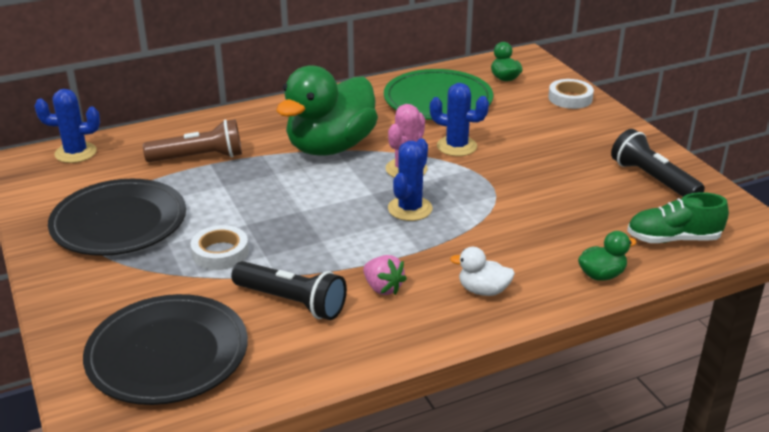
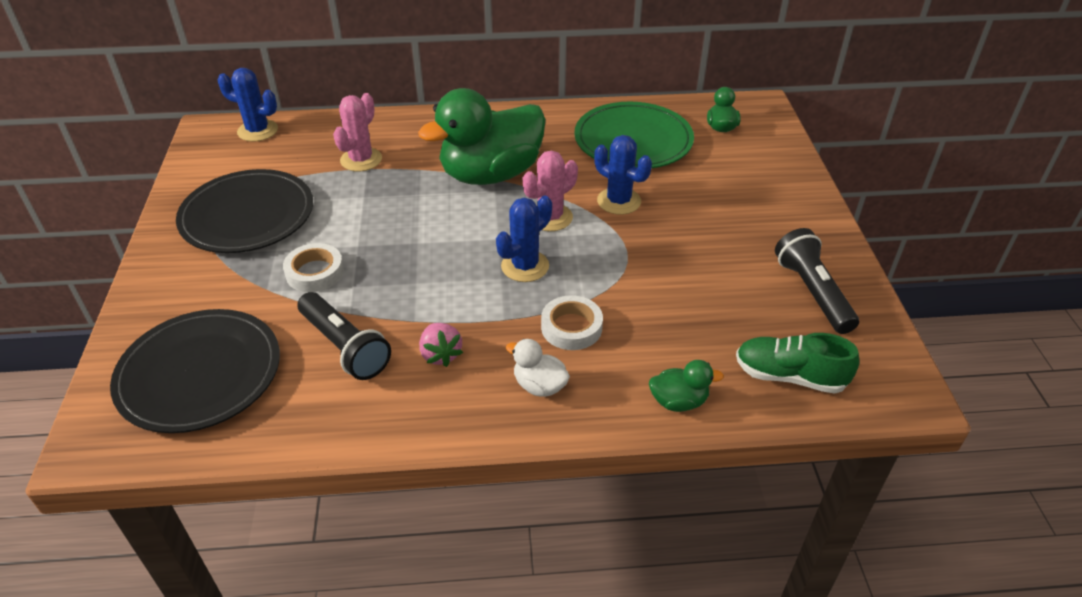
camera: 20 degrees right, 10 degrees up
brown flashlight [143,119,242,162] -> pink cactus [333,93,382,172]
white tape [548,79,594,109] -> white tape moved to [541,295,603,350]

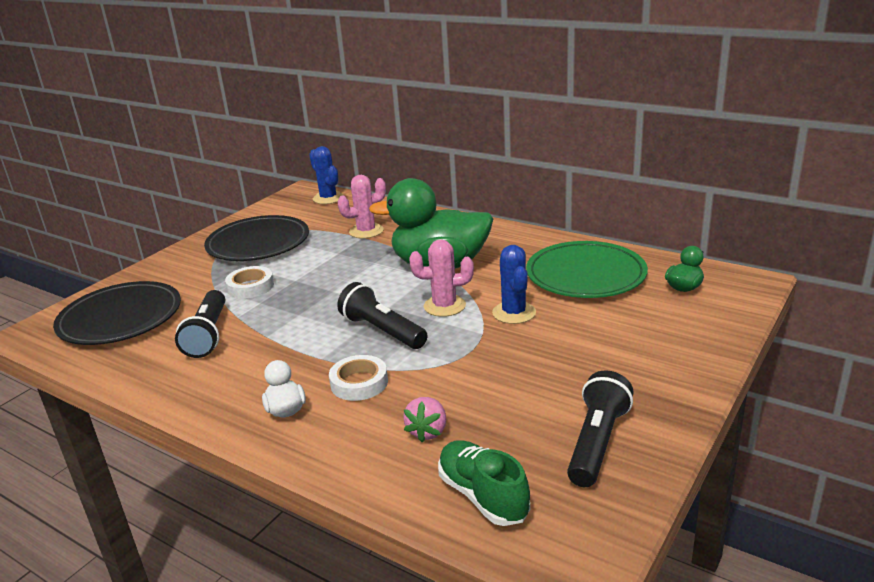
camera: 40 degrees right, 15 degrees down
pink strawberry [419,323,463,367] -> pink strawberry moved to [403,397,446,442]
blue cactus [496,195,552,282] -> black flashlight [337,282,428,349]
green duck [649,360,724,412] -> none

